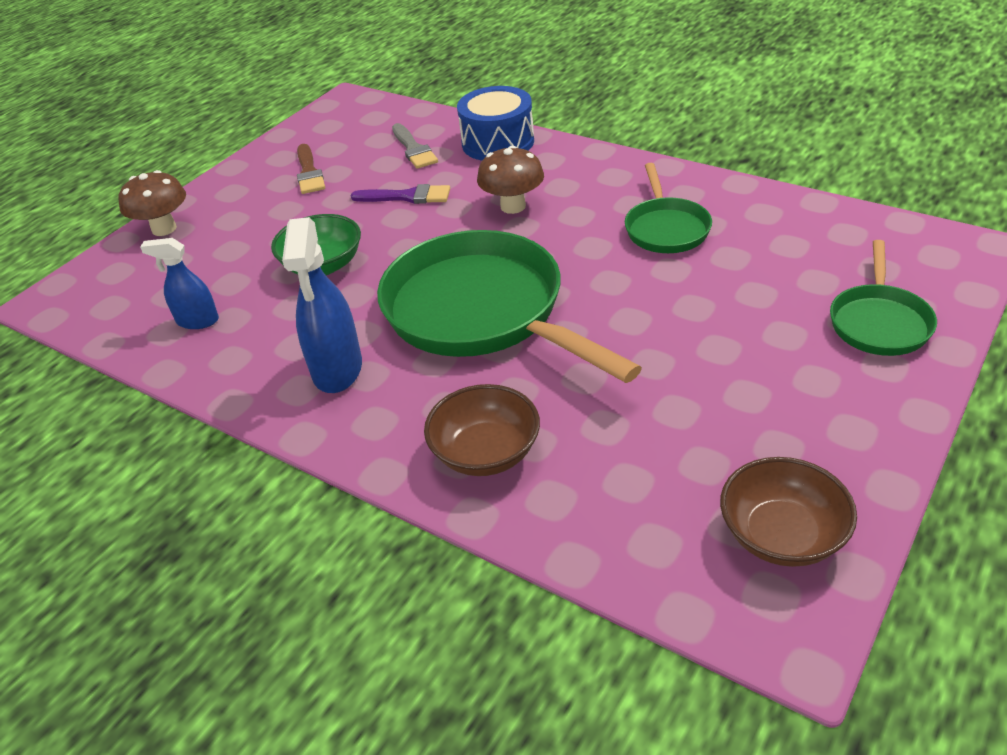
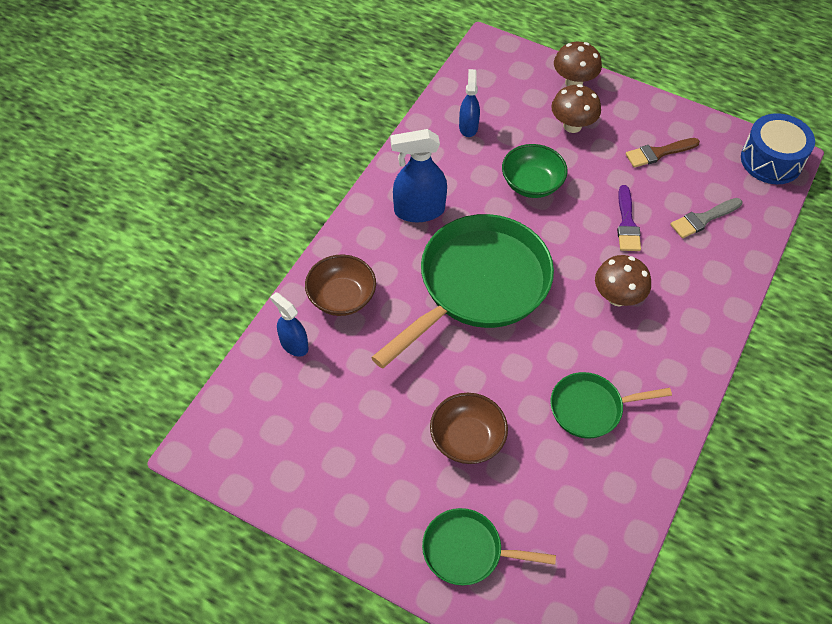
camera: 80 degrees right, 15 degrees up
blue drum [457,86,534,160] -> blue drum moved to [741,113,815,184]
brown bowl [720,457,857,567] -> brown bowl moved to [430,393,508,464]
none -> blue spray bottle [270,292,308,357]
none -> brown mushroom [551,84,601,133]

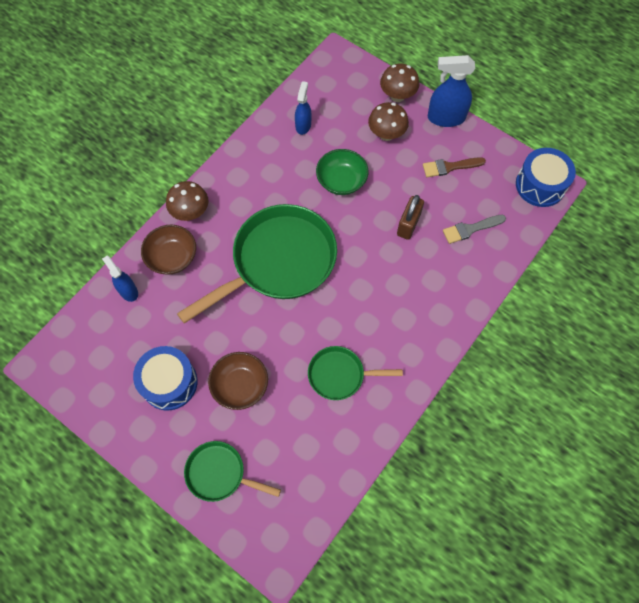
camera: 10 degrees right, 10 degrees up
blue spray bottle [390,129,447,222] -> blue spray bottle moved to [428,55,475,127]
brown mushroom [595,255,651,306] -> brown mushroom moved to [166,181,208,221]
purple brush [617,185,641,251] -> brown padlock [397,195,424,240]
none -> blue drum [133,346,197,411]

